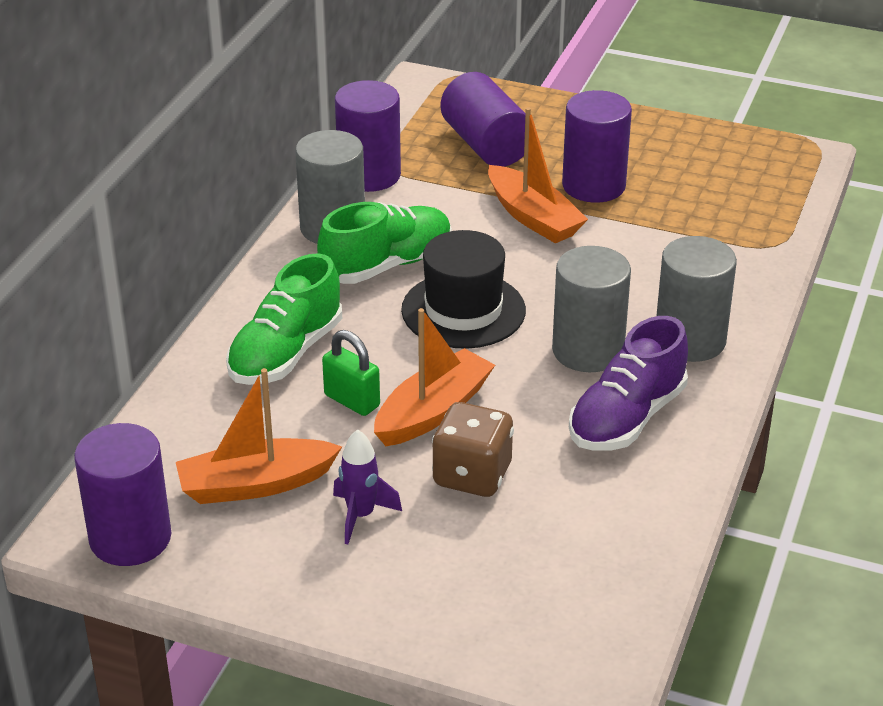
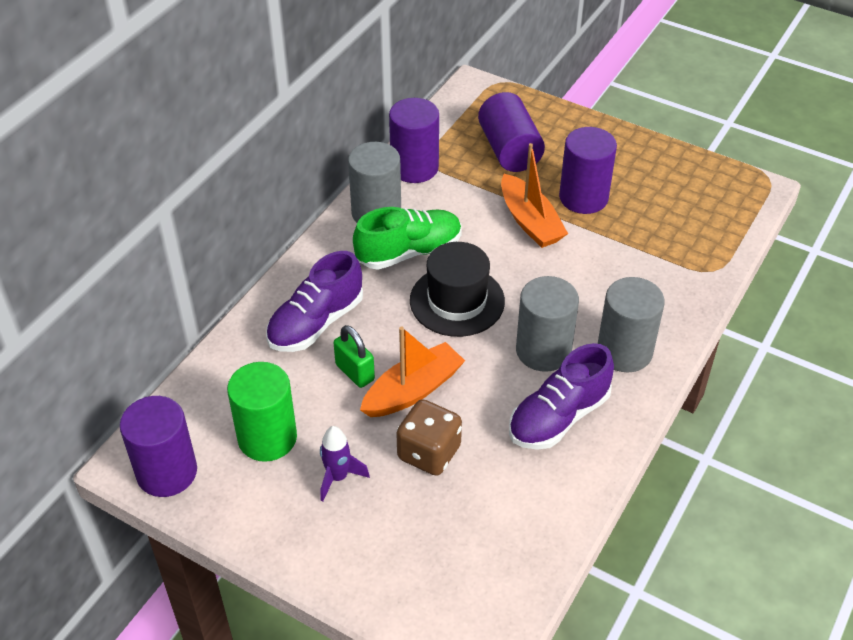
camera: 10 degrees right, 10 degrees up
orange boat [176,368,342,504] -> green cylinder [227,362,297,462]
green shoe [226,253,342,385] -> purple shoe [266,251,363,352]

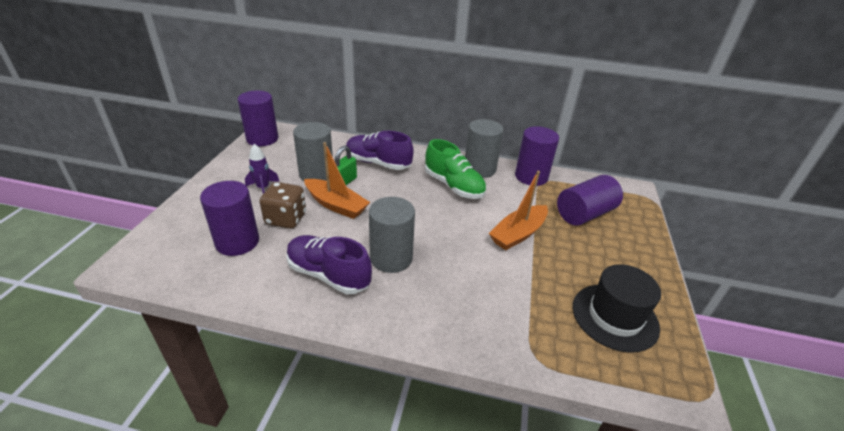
camera: 70 degrees right, 10 degrees down
green cylinder [227,362,297,462] -> none
black hat [410,242,505,337] -> black hat moved to [573,264,661,353]
purple cylinder [559,127,617,214] -> purple cylinder moved to [200,181,259,256]
grey cylinder [598,277,665,372] -> grey cylinder moved to [293,122,333,181]

